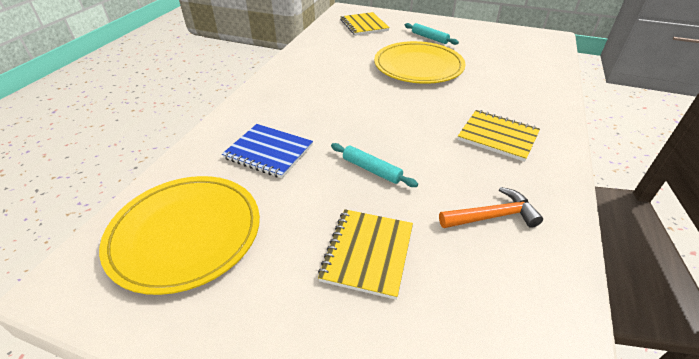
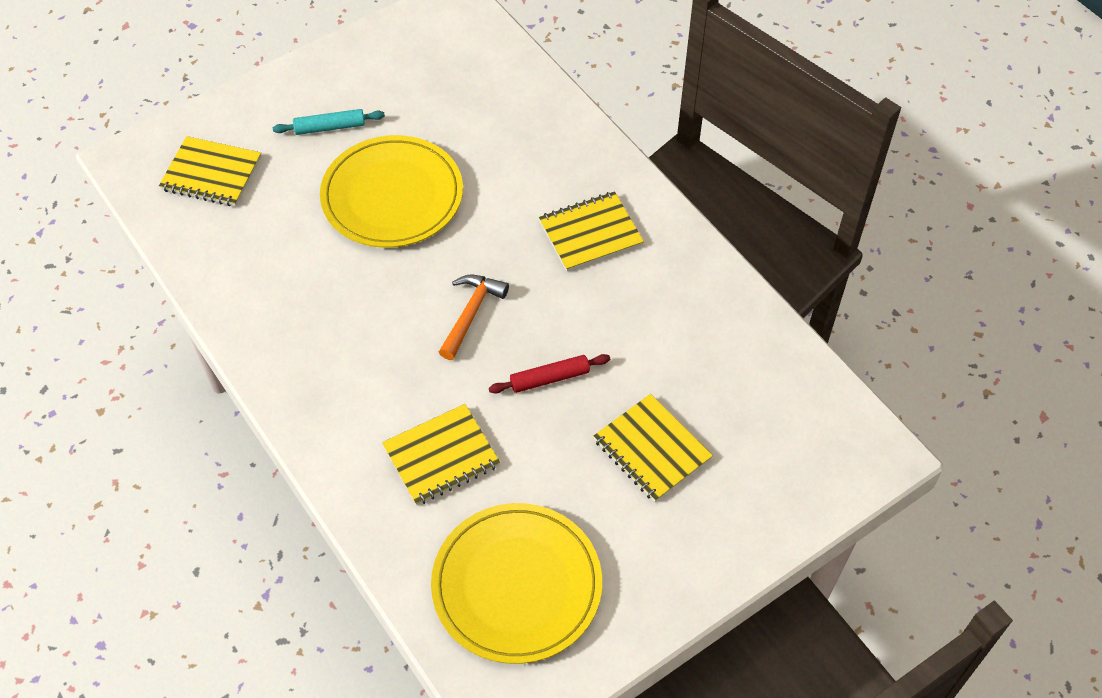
camera: 55 degrees left, 15 degrees up
blue notebook [222,124,313,178] -> yellow notebook [382,404,500,506]
turquoise rolling pin [331,143,418,187] -> red rolling pin [489,354,610,394]
orange hammer [439,187,543,228] -> orange hammer moved to [439,275,509,360]

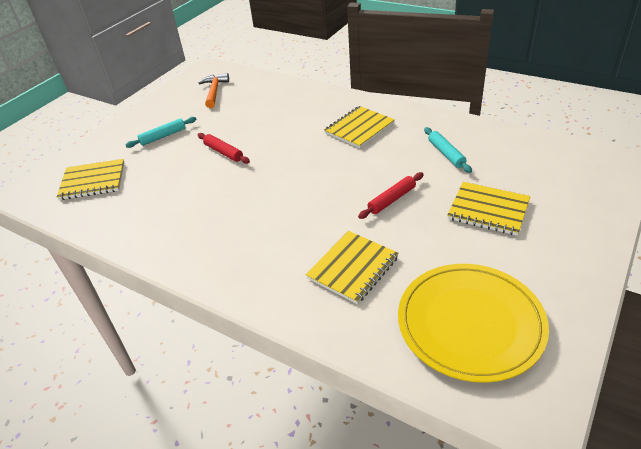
camera: 20 degrees left, 15 degrees down
yellow plate [320,135,463,248] -> red rolling pin [198,133,250,164]
orange hammer [439,275,509,360] -> orange hammer moved to [198,73,229,108]
none -> turquoise rolling pin [424,127,472,173]

